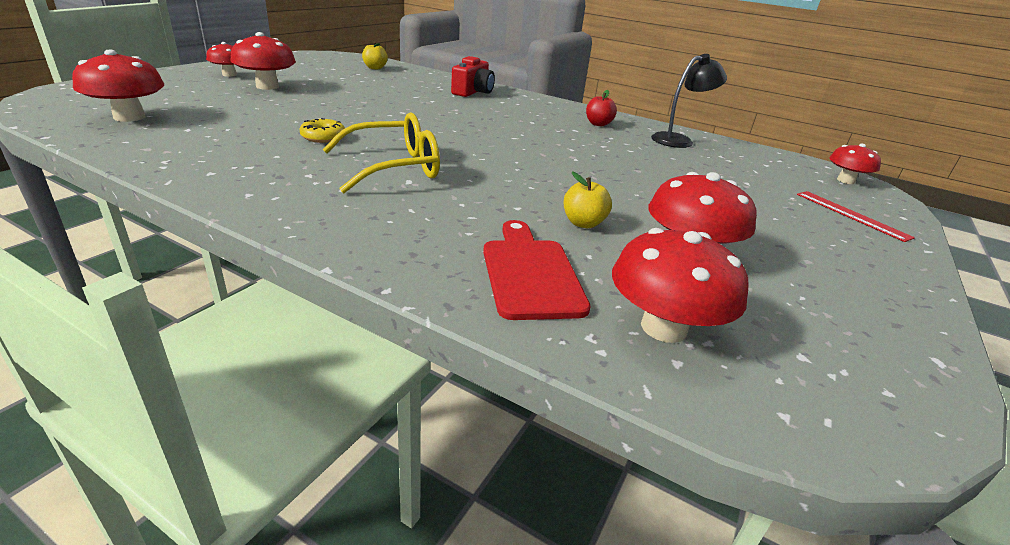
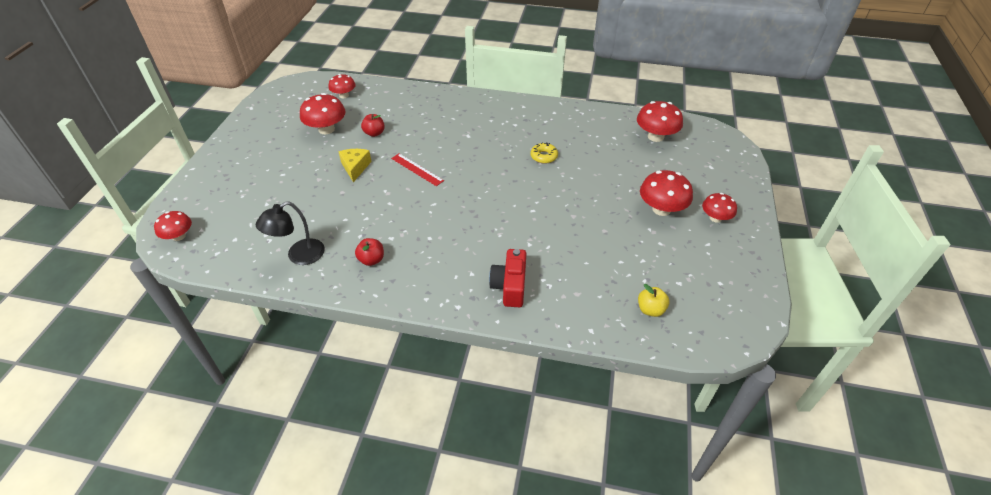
camera: 165 degrees right, 15 degrees up
yellow glasses [323,112,440,193] -> none
red cutting board [483,220,591,320] -> none
yellow apple [564,171,612,228] -> red apple [361,114,385,137]
red mushroom [612,228,748,343] -> red mushroom [329,74,356,98], size x0.64
red ruler [797,191,915,242] -> red ruler moved to [391,154,444,186]
none -> yellow cheese [338,149,372,182]

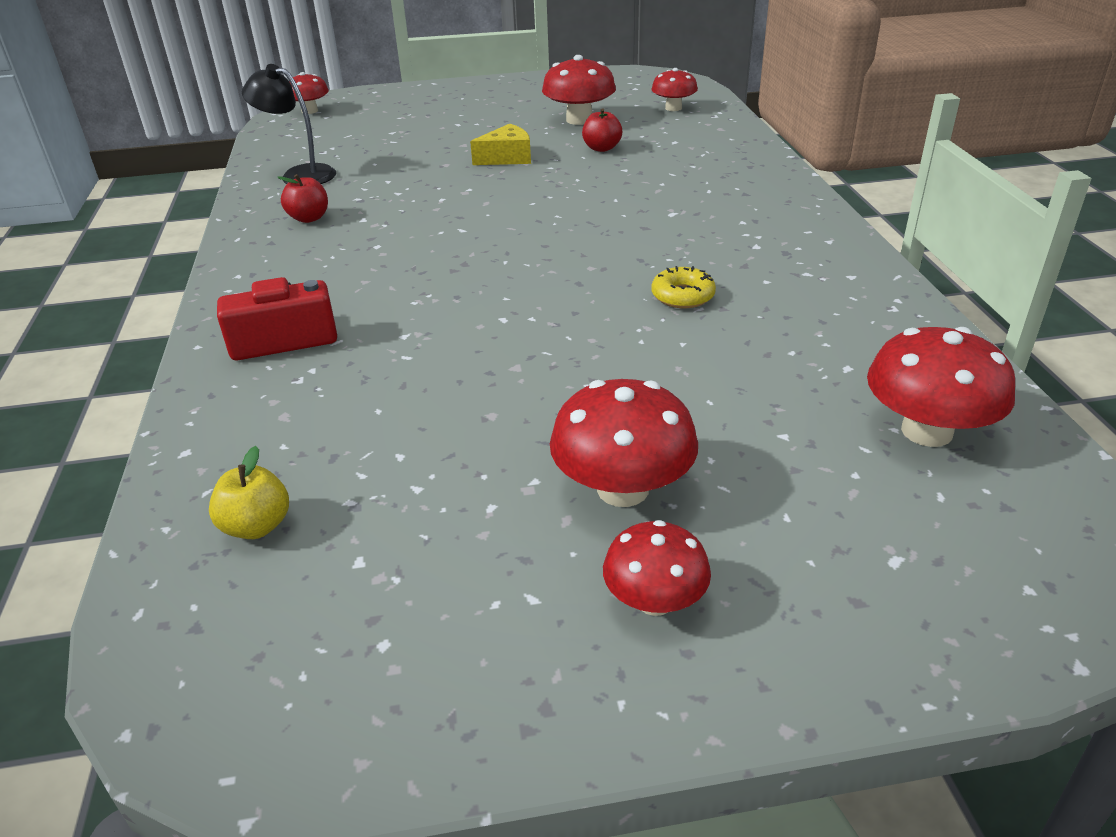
camera: 70 degrees right, 10 degrees down
red ruler [391,154,444,186] -> none

